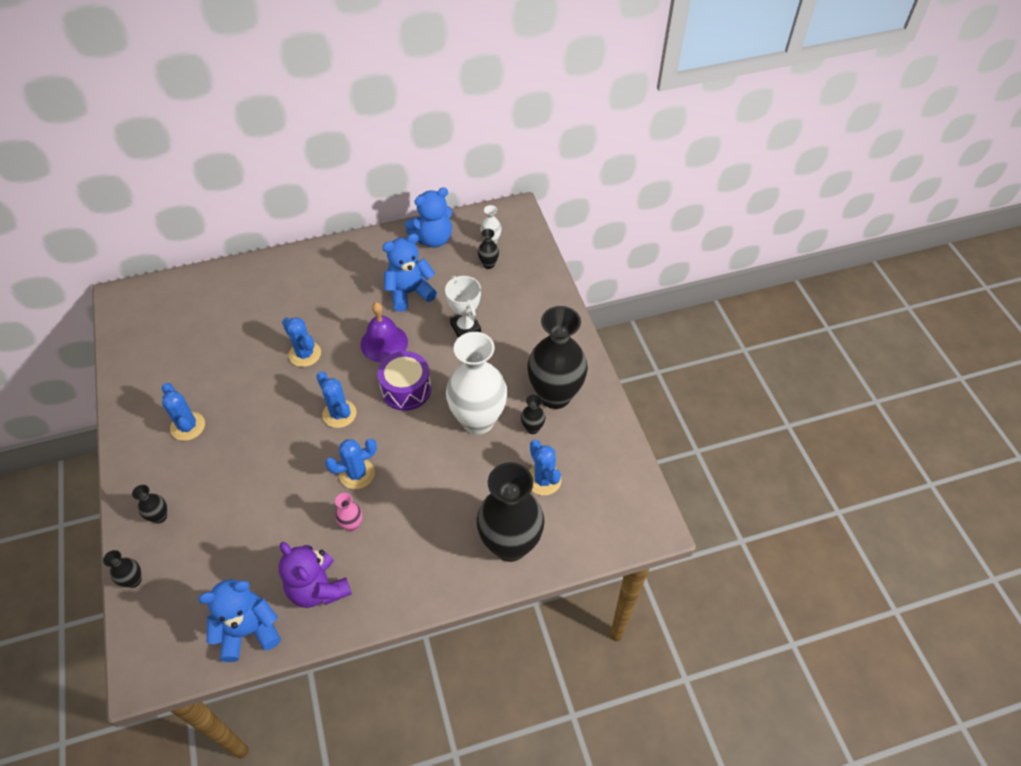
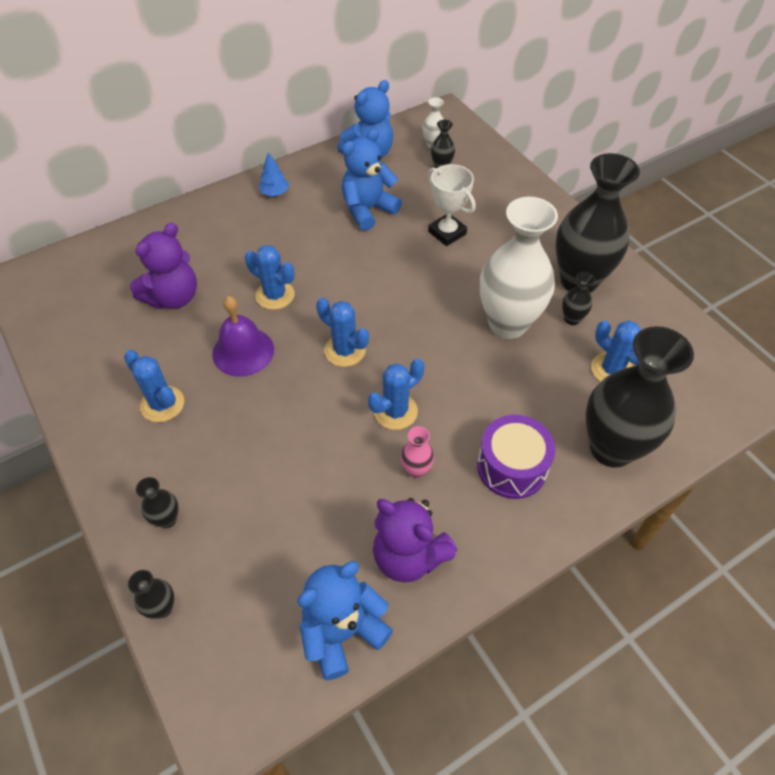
camera: 15 degrees left, 0 degrees up
purple bell [360,302,408,362] -> purple bell moved to [212,296,274,377]
purple drum [377,351,431,411] -> purple drum moved to [477,415,556,499]
none -> purple teddy bear [130,223,197,309]
none -> blue tree [258,152,289,196]

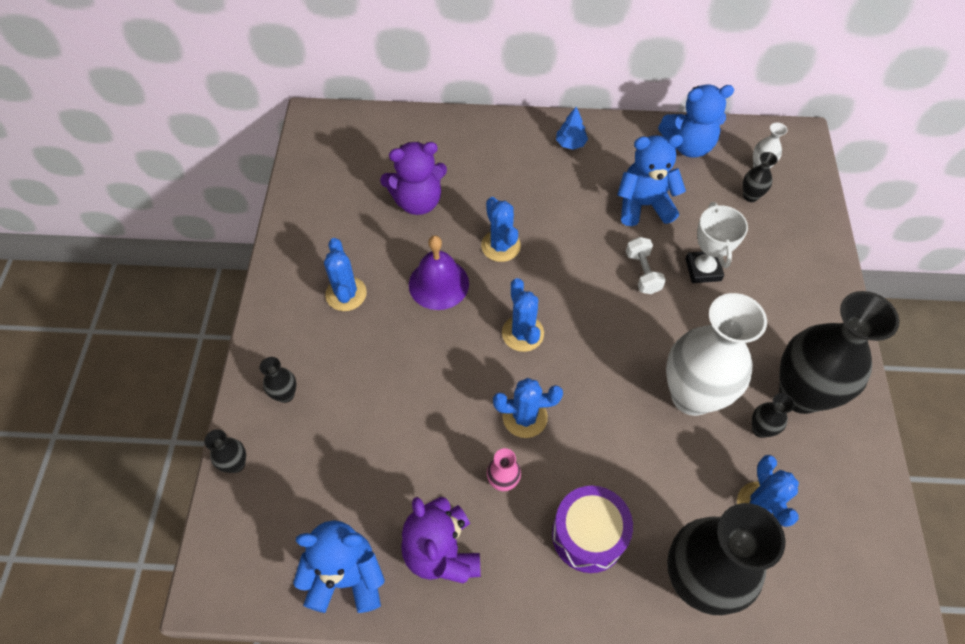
camera: 35 degrees right, 5 degrees up
none -> white dumbbell [626,237,666,294]

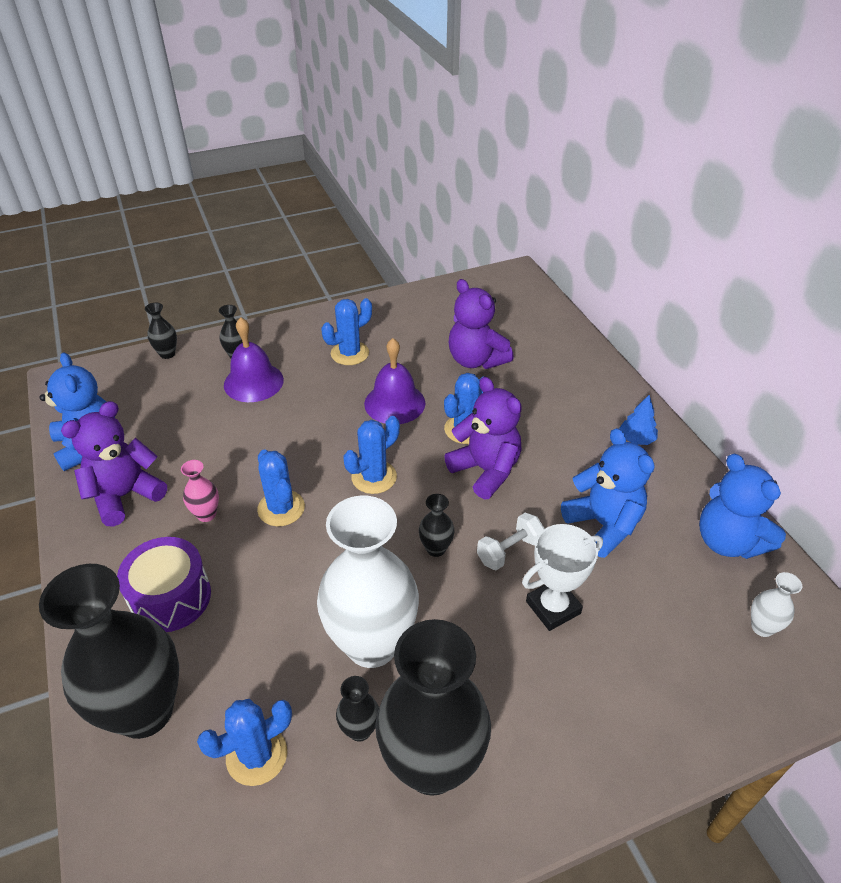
camera: 65 degrees right, 15 degrees down
black vase [743,152,778,202] -> black vase moved to [419,494,455,557]
none -> purple bell [224,317,284,402]
none -> purple teddy bear [444,377,522,499]

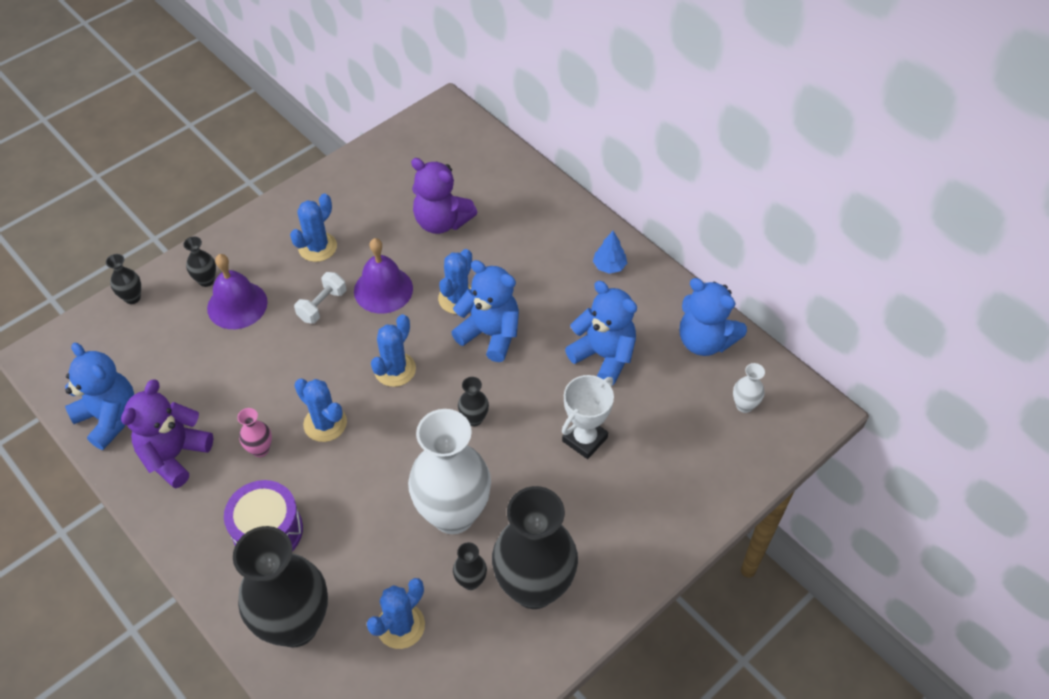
camera: 20 degrees left, 10 degrees up
purple teddy bear [444,377,522,499] -> blue teddy bear [451,260,519,362]
white dumbbell [477,513,545,570] -> white dumbbell moved to [294,272,346,324]

